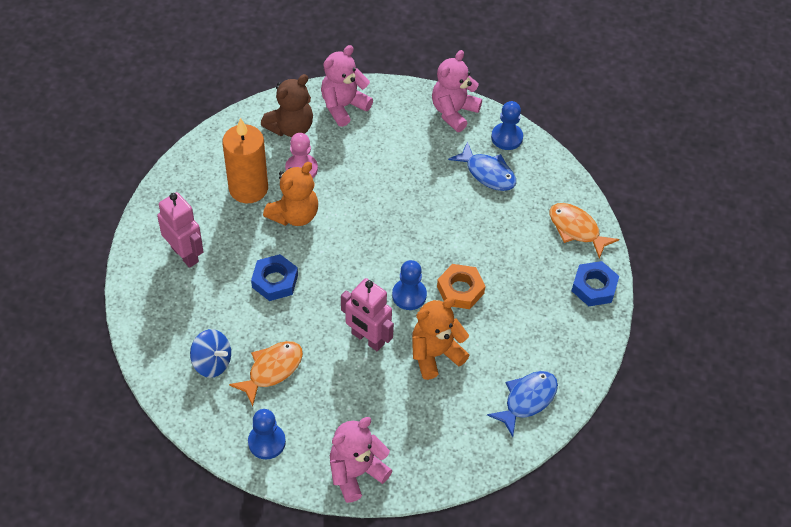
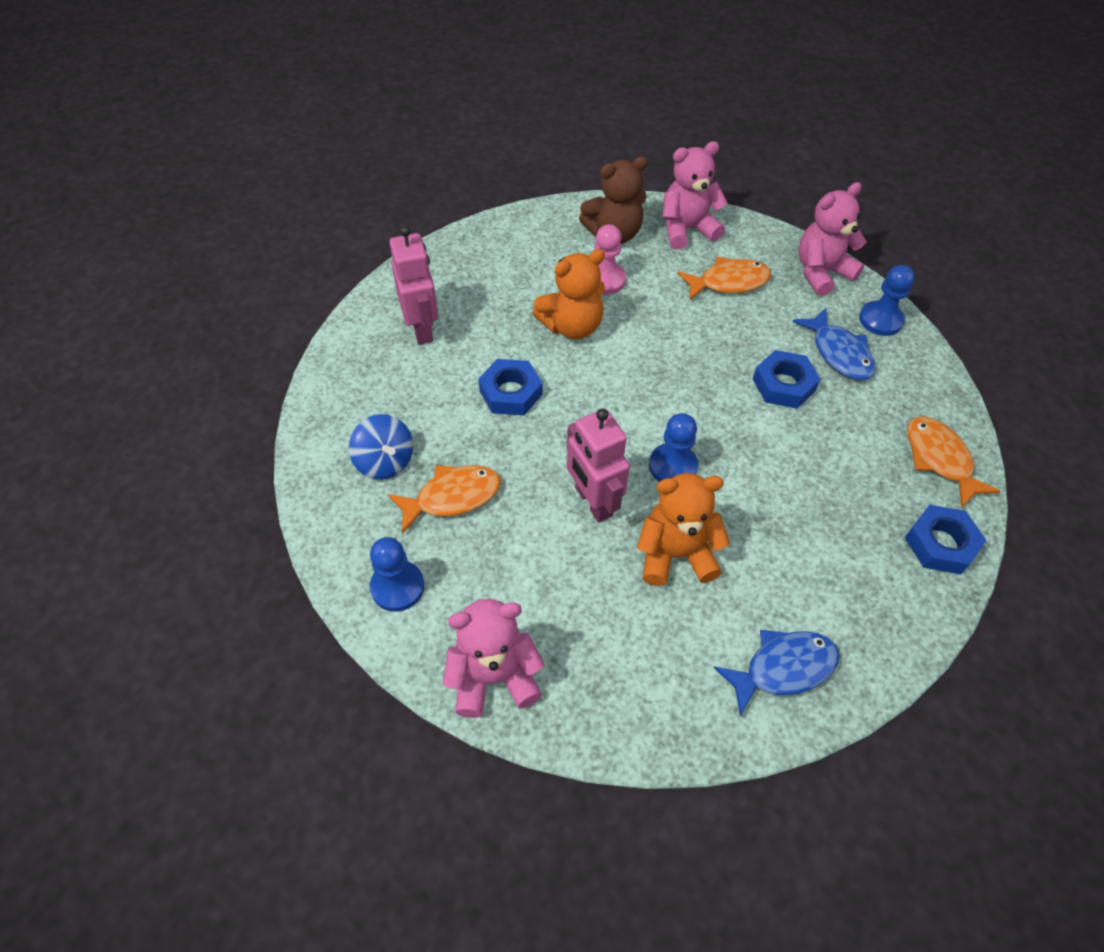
camera: 25 degrees right, 0 degrees up
orange candle [222,118,268,203] -> none
orange nut [437,264,485,309] -> none
none -> orange fish [677,257,771,300]
none -> blue nut [753,350,820,409]

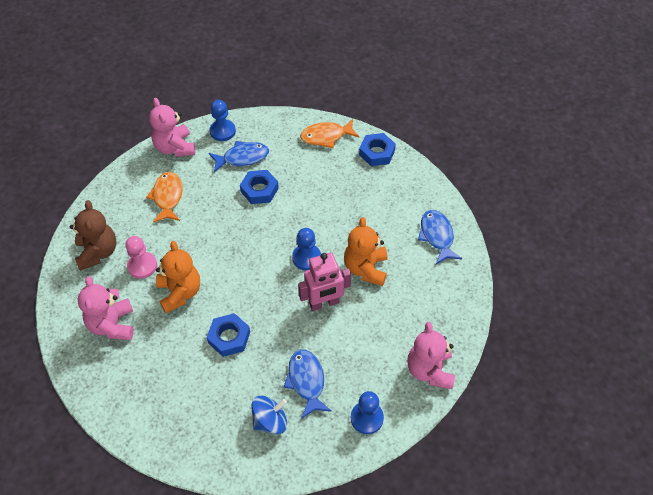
camera: 80 degrees left, 0 degrees up
orange fish [388,465,501,534] -> blue fish [284,350,332,419]
pink robot [389,226,438,345] -> none
pink teddy bear [662,141,728,249] -> pink teddy bear moved to [77,276,134,340]

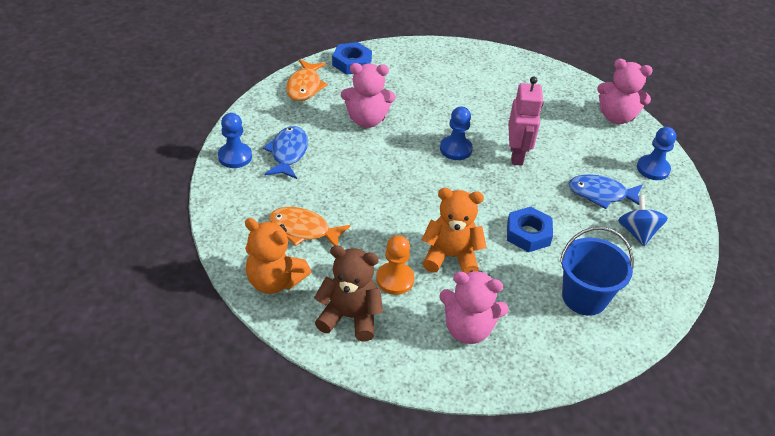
camera: 70 degrees left, 10 degrees down
pink pawn [125,236,157,279] -> orange pawn [376,235,414,295]
pink teddy bear [149,98,195,157] -> pink teddy bear moved to [341,63,396,128]
blue nut [240,170,279,204] -> none
orange teddy bear [344,217,387,286] -> orange teddy bear moved to [245,218,311,294]
blue fish [418,210,462,264] -> none
none -> blue bucket [560,227,634,316]

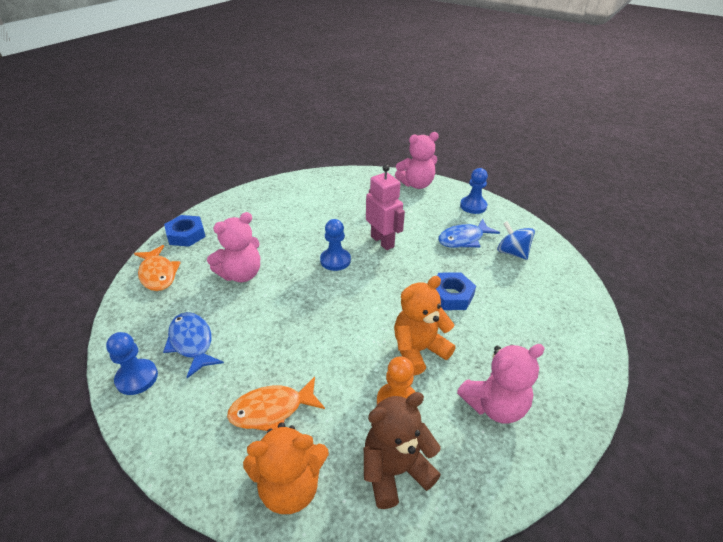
camera: 35 degrees left, 5 degrees down
blue bucket [560,227,634,316] -> none

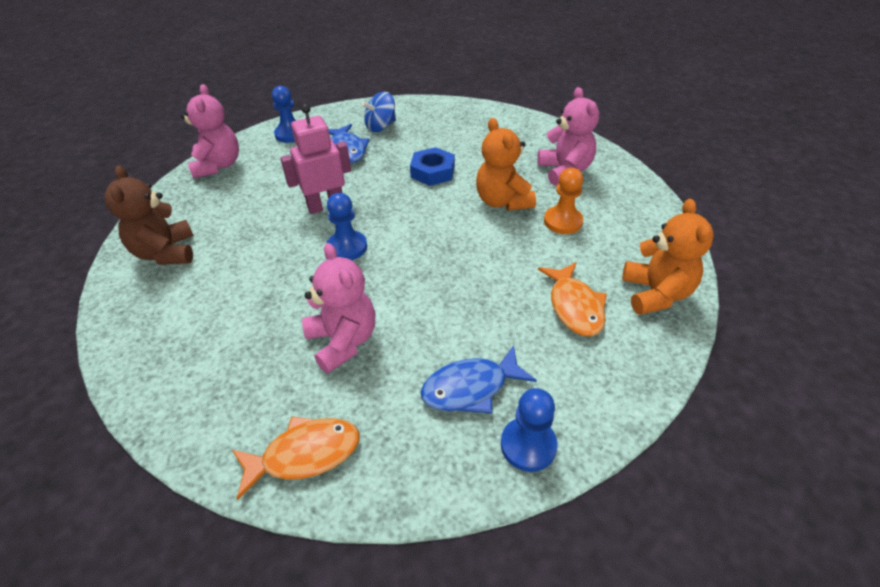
camera: 80 degrees left, 5 degrees up
blue nut [164,215,206,247] -> none
brown teddy bear [364,392,441,509] -> brown teddy bear moved to [105,165,194,265]

